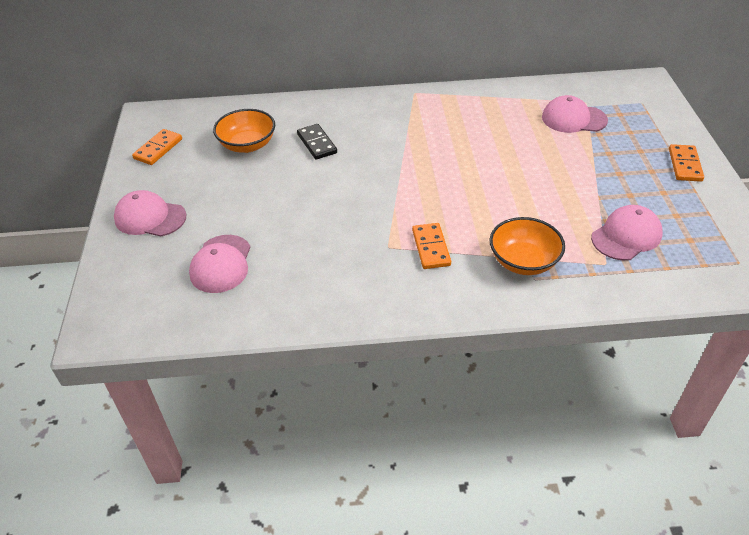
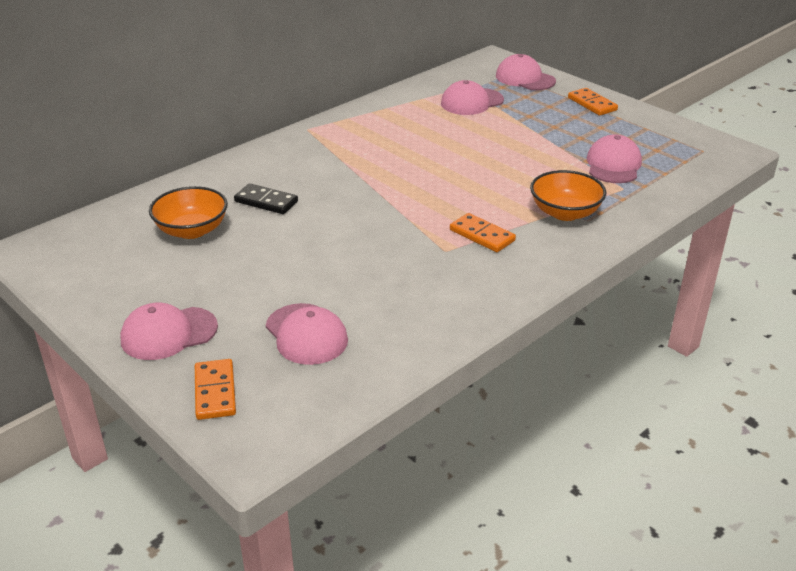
camera: 40 degrees left, 10 degrees down
orange domino [132,129,182,165] -> orange domino moved to [195,359,236,420]
none -> pink cap [496,54,556,90]

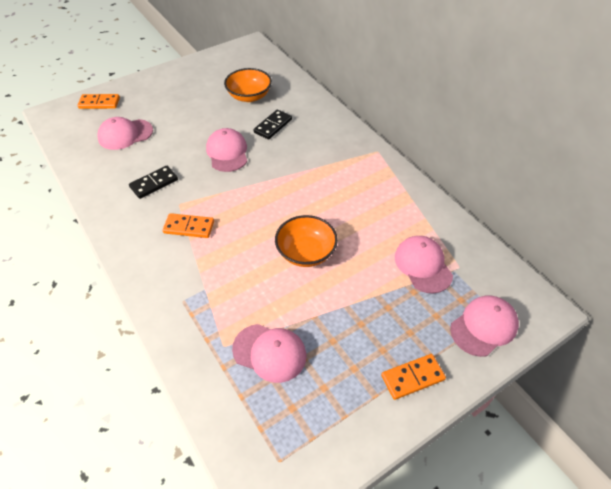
camera: 100 degrees right, 15 degrees up
pink cap [120,303,218,360] -> pink cap moved to [206,128,247,172]
orange domino [450,213,516,252] -> orange domino turned 45 degrees clockwise [162,213,214,238]
orange bowl [530,170,606,221] -> orange bowl moved to [275,215,338,267]
none -> black domino [129,166,178,199]

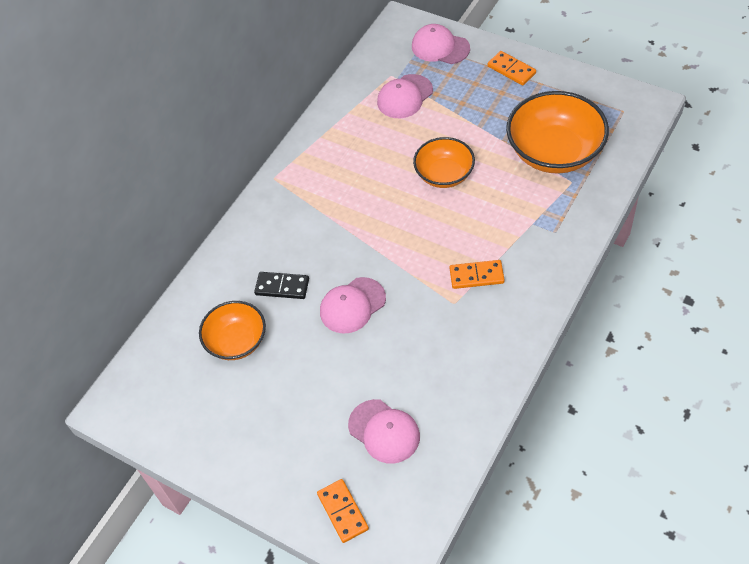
camera: 110 degrees left, 5 degrees up
black domino [129,166,178,199] -> none
orange domino [162,213,214,238] -> orange domino turned 75 degrees counterclockwise [450,260,505,289]
pink cap [232,324,306,383] -> orange bowl [506,91,609,174]

